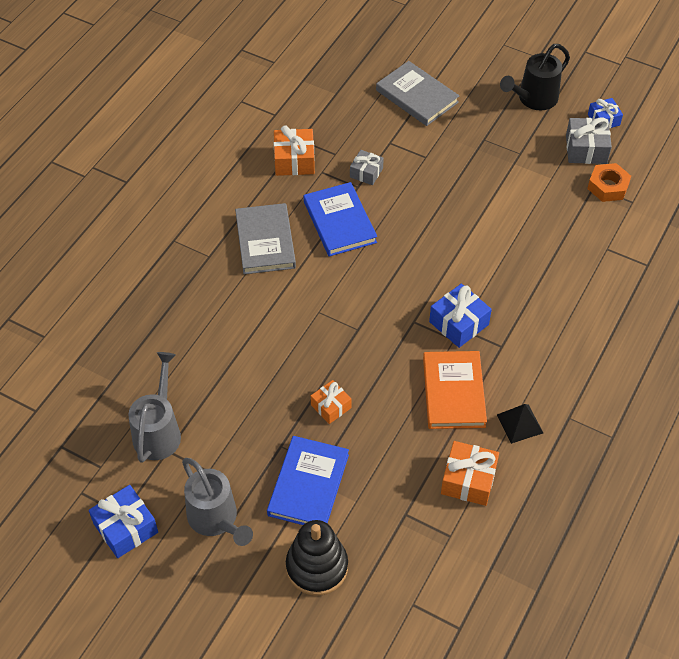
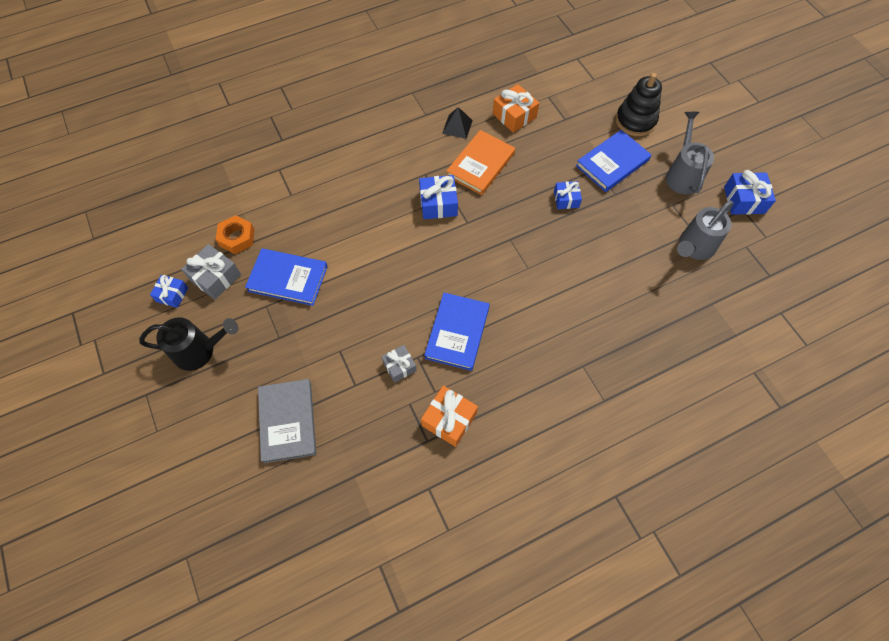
camera: 145 degrees left, 10 degrees up
grey book [235,203,296,274] -> none
orange gift [311,380,352,424] -> blue gift [554,181,582,209]
none -> blue book [245,248,328,306]

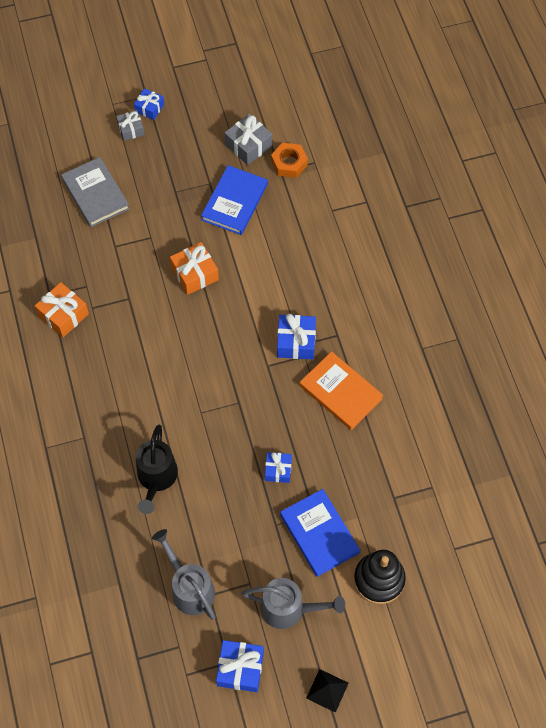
camera: 100 degrees right, 0 degrees up
black watering can [139,317,238,371] -> black watering can moved to [136,425,178,514]
blue gift [150,275,188,308] -> blue gift moved to [134,88,164,120]
grey book [258,379,316,463] -> grey book turned 60 degrees clockwise [61,157,130,227]
grey gift [382,345,417,383] -> grey gift moved to [116,110,145,141]
blue book [424,293,490,371] -> none
black pyramid [442,107,473,139] -> black pyramid moved to [306,669,349,713]
orange gift [493,84,539,133] -> orange gift moved to [170,242,219,295]

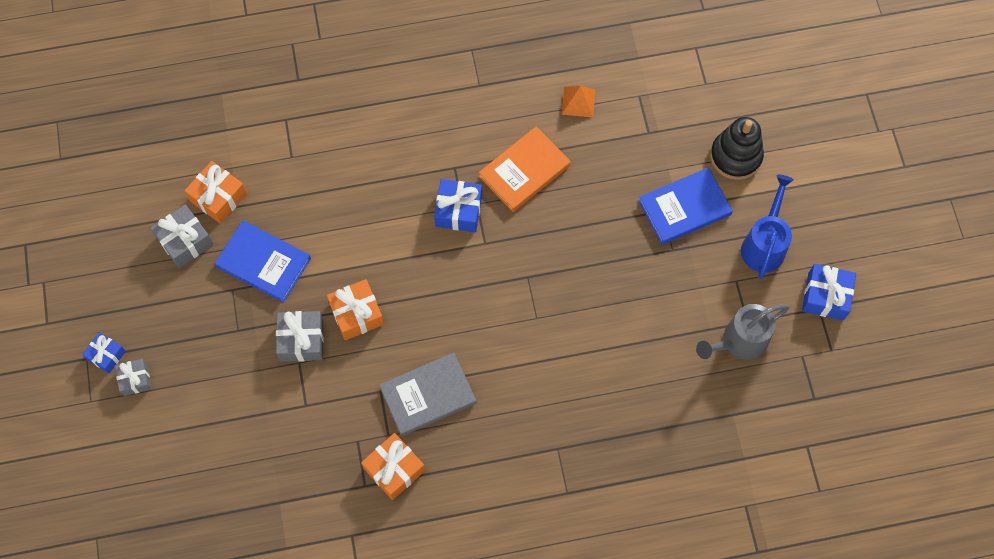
camera: 85 degrees left, 5 degrees up
grey book [61,157,130,227] -> grey book moved to [379,353,476,436]
black watering can [136,425,178,514] -> none
grey watering can [242,578,345,629] -> blue watering can [741,175,794,279]
blue gift [265,452,292,483] -> none
orange nut [271,143,308,178] -> orange gift [184,161,247,224]
black pyramid [306,669,349,713] -> none
none -> grey gift [276,311,324,362]
none -> orange pyramid [562,86,595,117]

